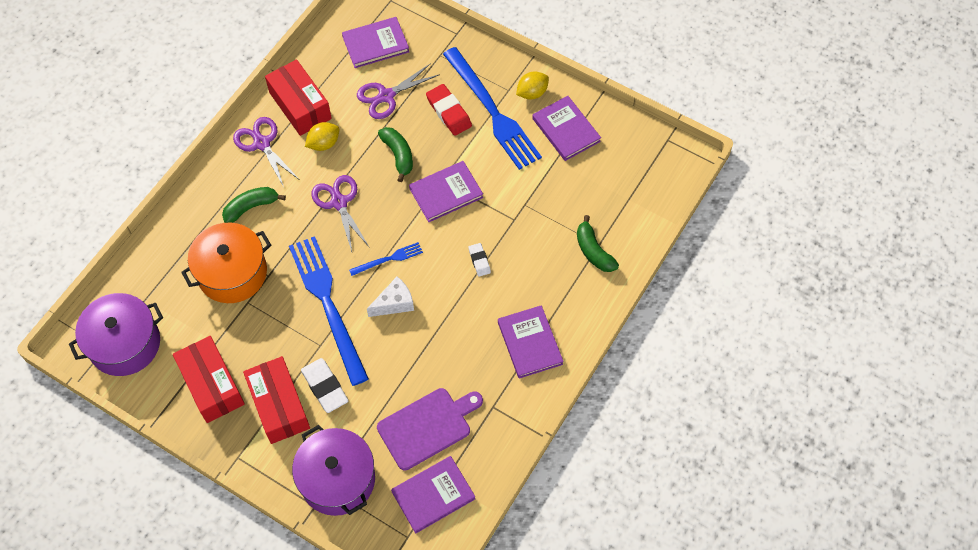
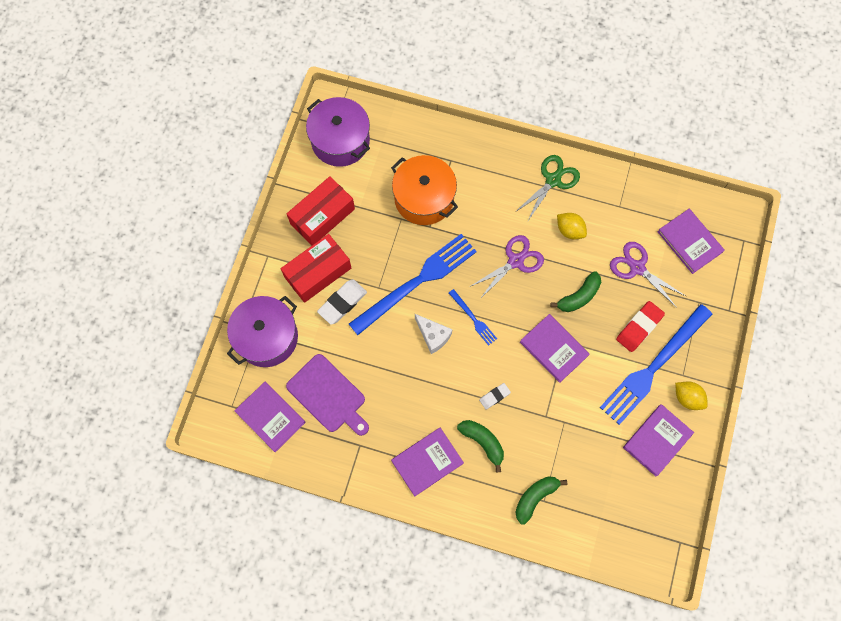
camera: 75 degrees right, 10 degrees up
green banana [222,187,286,223] -> green banana moved to [457,420,504,472]
purple scissors [233,117,300,187] -> green scissors [514,155,580,222]
red box [265,59,332,136] -> none

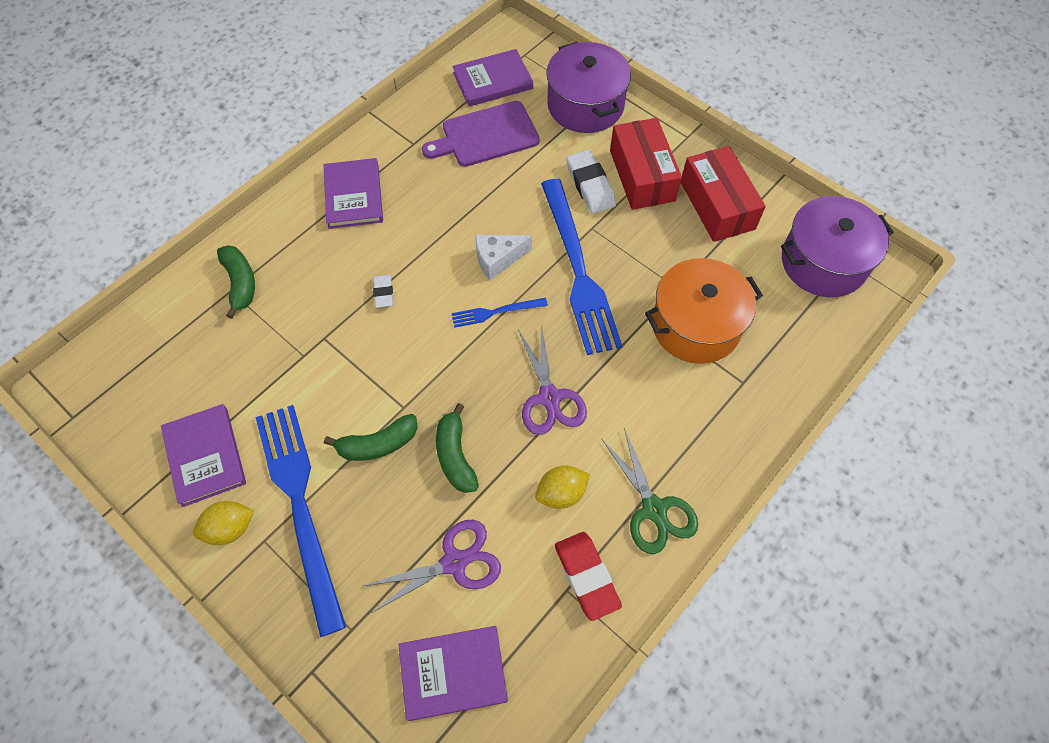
camera: 115 degrees right, 10 degrees down
green banana [457,420,504,472] -> green banana moved to [324,414,418,461]
purple book [520,314,590,383] -> none
red eraser [616,301,665,352] -> red eraser moved to [555,532,622,621]

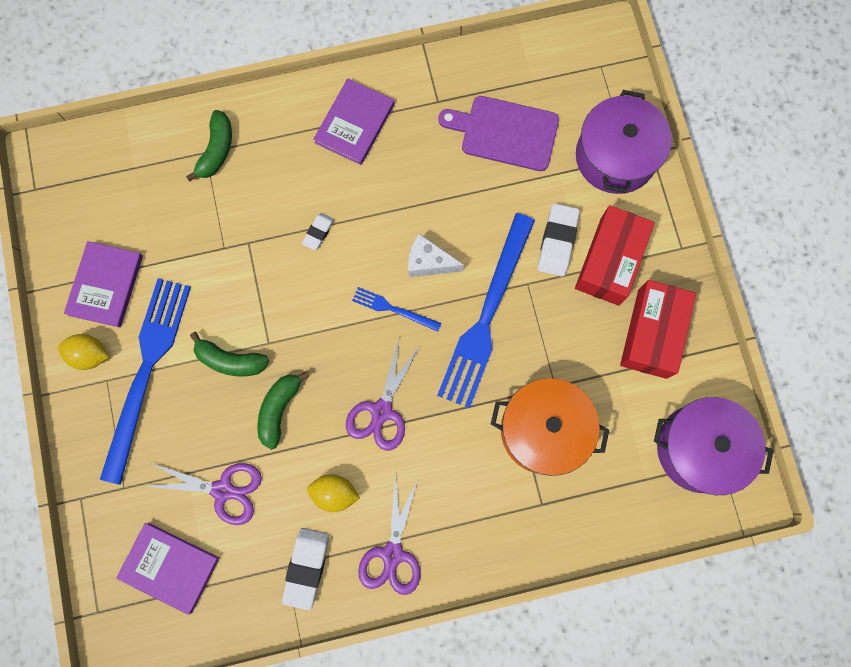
camera: 35 degrees right, 15 degrees up
purple book [452,49,533,107] -> none
red eraser [555,532,622,621] -> white eraser [282,528,329,610]
green scissors [601,428,698,554] -> purple scissors [358,473,420,595]

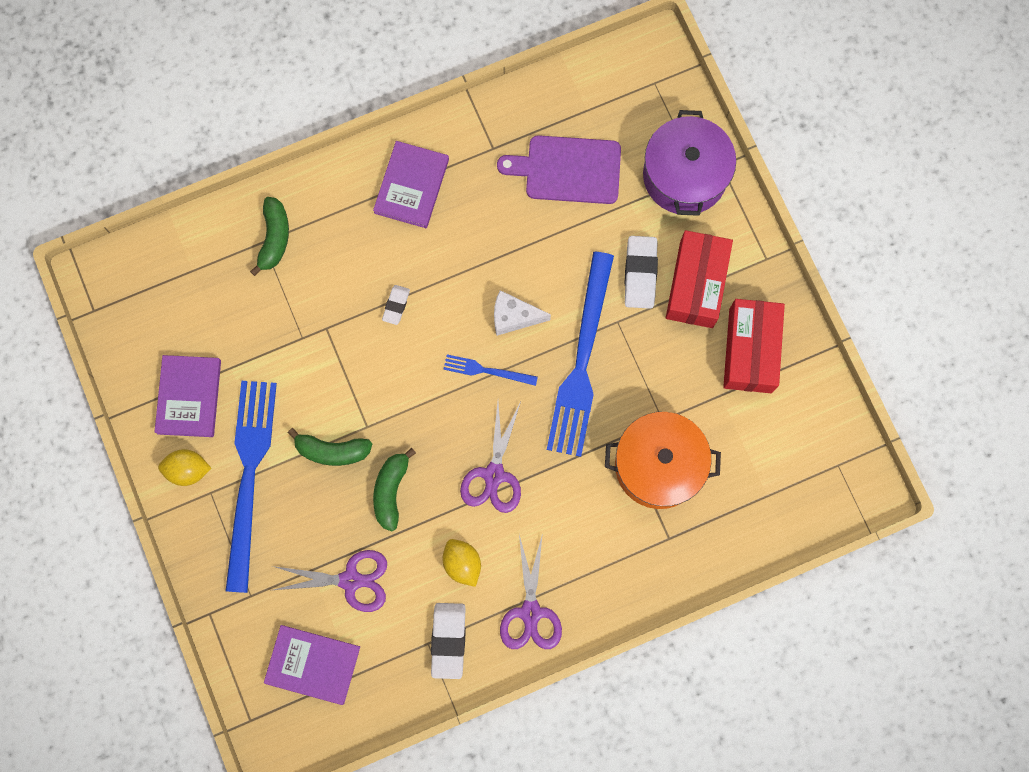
camera: 10 degrees left, 0 degrees up
yellow lemon [307,474,360,512] -> yellow lemon turned 60 degrees clockwise [442,539,481,587]
purple pot [654,397,773,495] -> none

